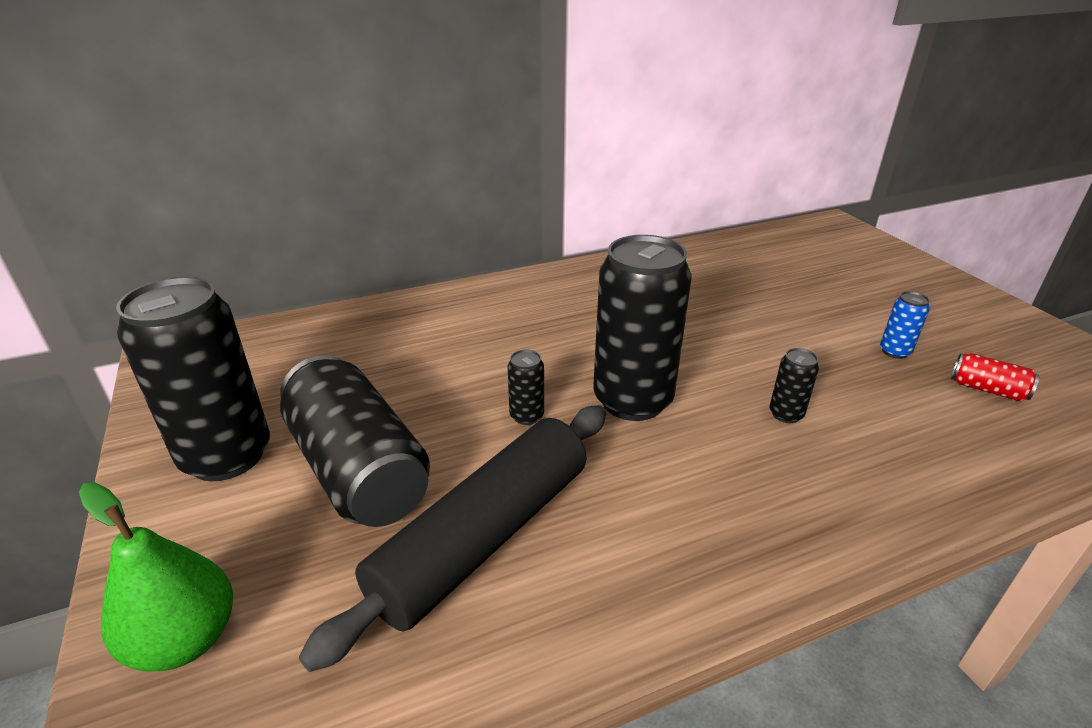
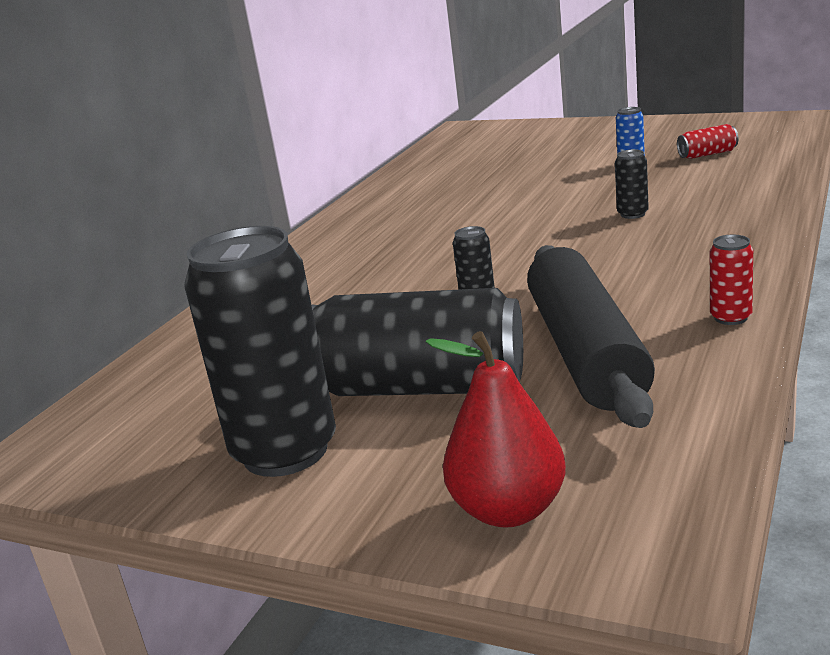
camera: 40 degrees left, 10 degrees down
green pear [79,482,233,672] -> red pear [426,331,566,528]
black can [593,235,692,421] -> none
none -> red can [710,235,753,325]

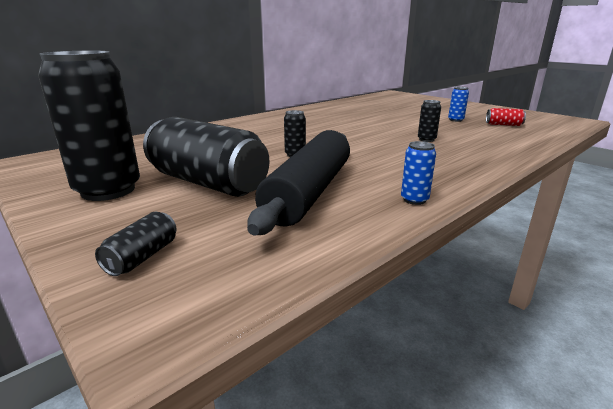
camera: 20 degrees right, 0 degrees up
red pear [426,331,566,528] -> black can [95,212,177,276]
red can [710,235,753,325] -> blue can [401,141,436,205]

